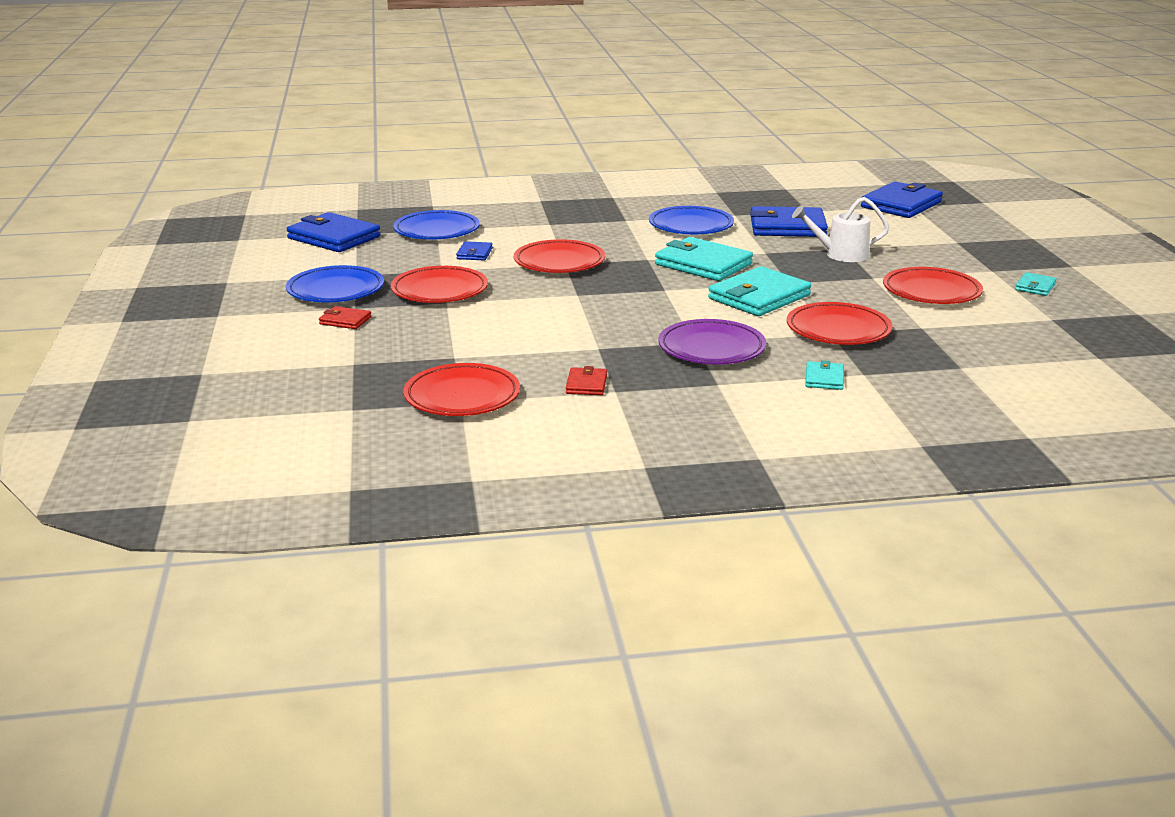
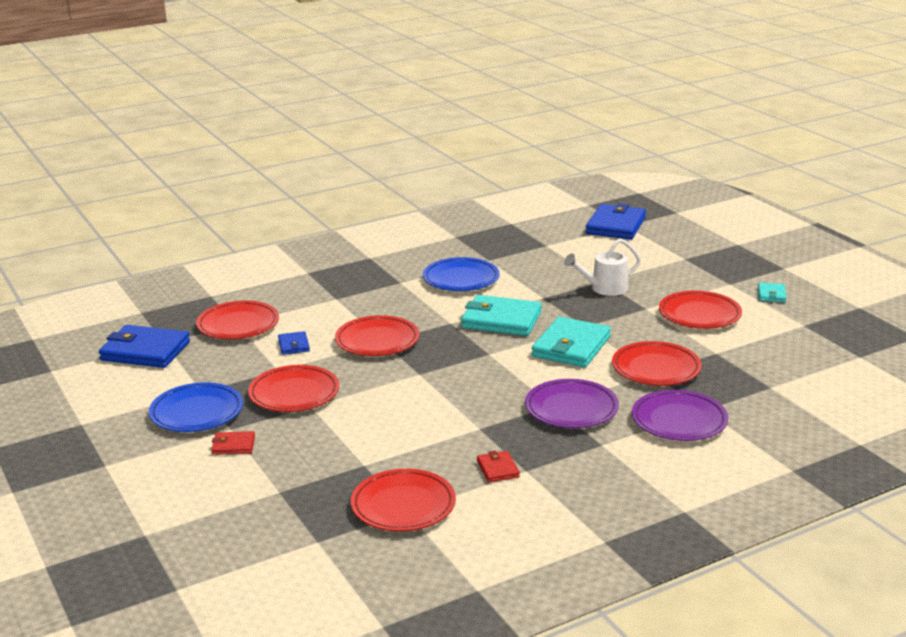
camera: 20 degrees left, 0 degrees up
blue plate [393,210,480,239] -> red plate [196,301,279,339]
blue wallet [750,206,828,237] -> none
turquoise wallet [805,360,844,390] -> purple plate [632,390,728,441]

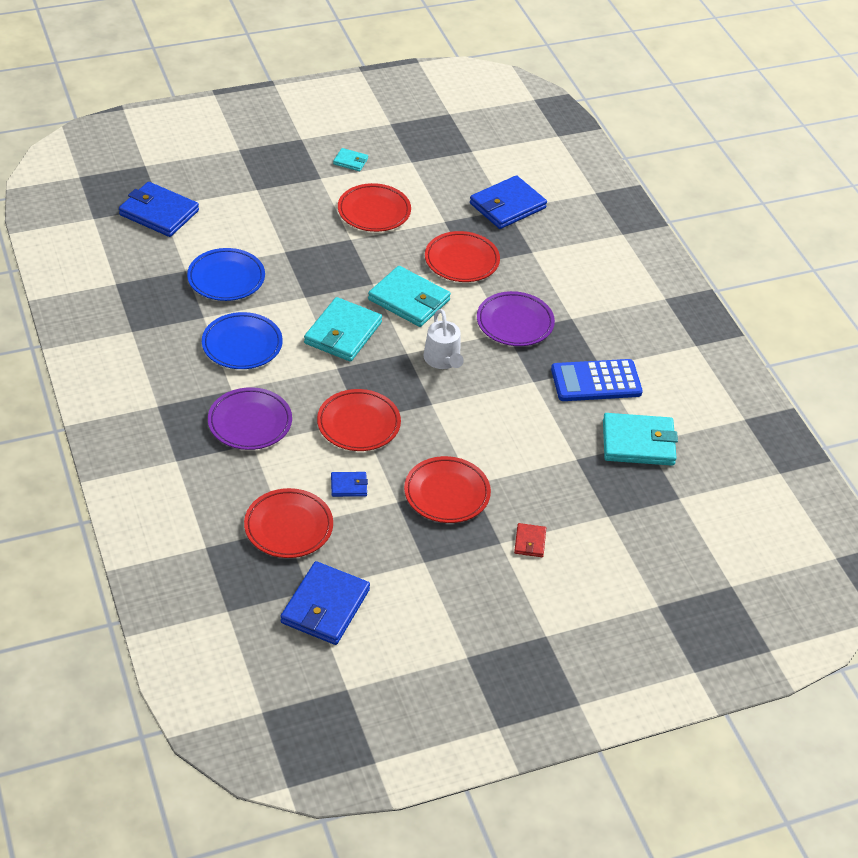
camera: 85 degrees left, 20 degrees up
blue plate [149,382,243,432] -> blue plate moved to [187,248,265,301]
red plate [351,469,456,531] -> turquoise wallet [603,413,678,466]
red wallet [477,451,520,482] -> blue calculator [551,359,643,401]
white watering can [564,238,641,296] -> white watering can moved to [423,309,464,369]
purple plate [632,390,728,441] -> purple plate moved to [208,387,292,450]
none -> blue wallet [470,175,547,229]

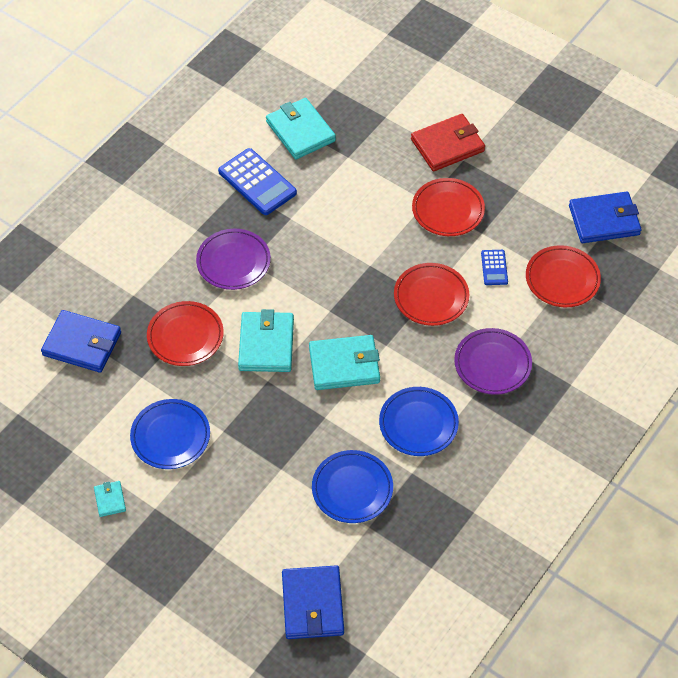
camera: 120 degrees left, 10 degrees up
blue wallet [331,472,368,497] -> blue calculator [481,250,508,285]
red plate [338,183,411,232] -> blue plate [130,399,210,469]
white watering can [423,309,464,369] -> none
red wallet [514,523,546,557] -> red wallet [411,114,485,171], size x2.07

